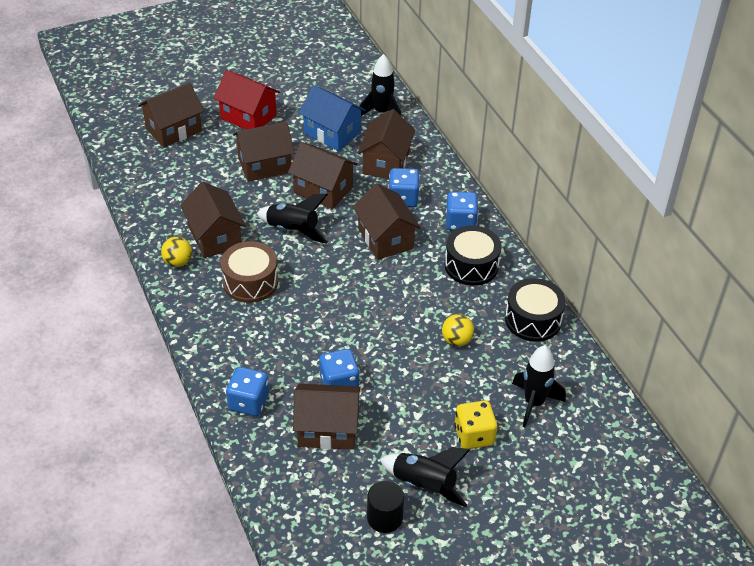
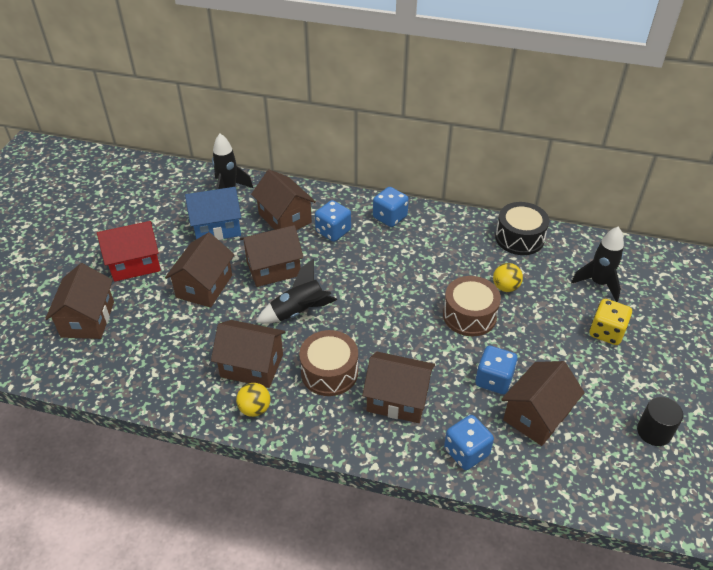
camera: 50 degrees left, 0 degrees up
brown house [353,183,421,260] -> brown house moved to [362,352,435,423]
black rocket [380,447,470,507] -> none
black drum [445,225,501,286] -> none
none -> brown drum [443,276,501,336]

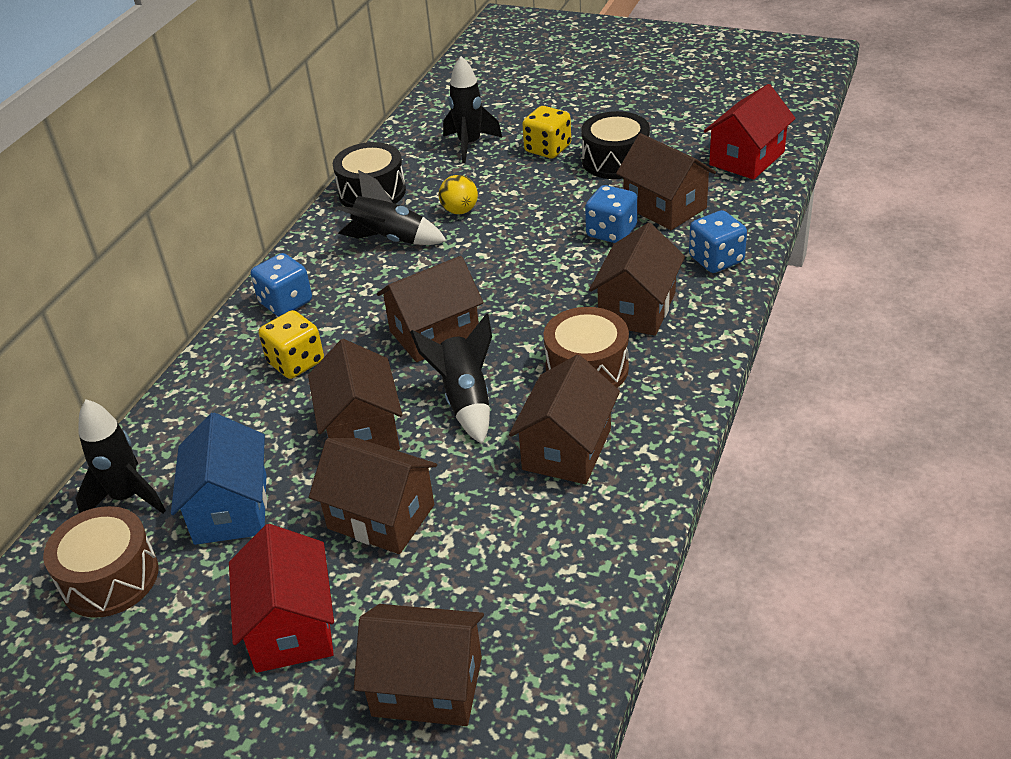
camera: 80 degrees left, 5 degrees down
yellow ball [236,383,270,417] -> none
brown house [251,169,316,230] -> brown house moved to [377,256,484,362]
blue dice [315,200,351,242] -> yellow dice [259,310,324,379]
brown drum [443,276,501,336] -> brown drum moved to [43,506,158,618]
black cylinder [637,397,683,446] -> none
none -> black rocket [337,170,447,245]
none -> black drum [581,111,650,179]
none -> red house [704,84,796,180]

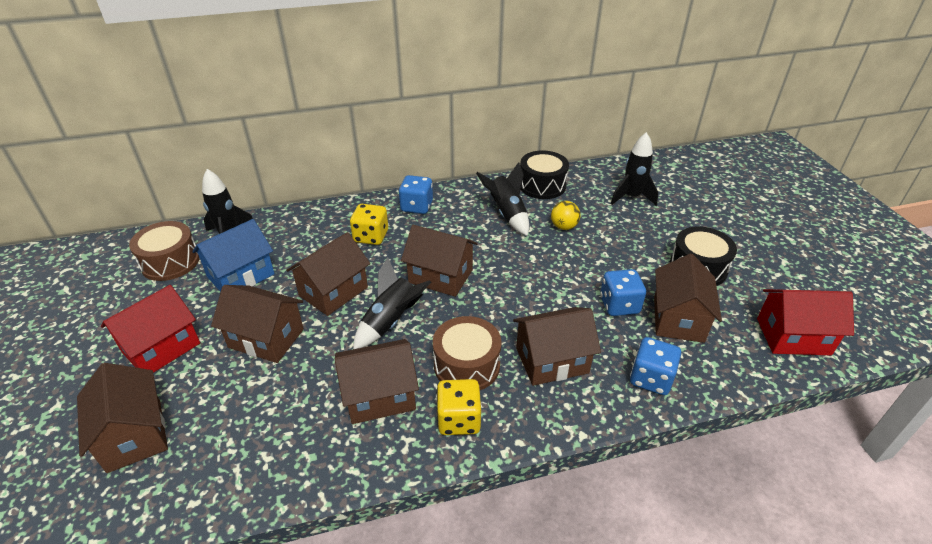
camera: 50 degrees right, 0 degrees up
brown house [309,438,437,554] -> brown house turned 60 degrees counterclockwise [211,285,304,363]
yellow dice [522,106,571,158] -> yellow dice moved to [436,379,481,435]

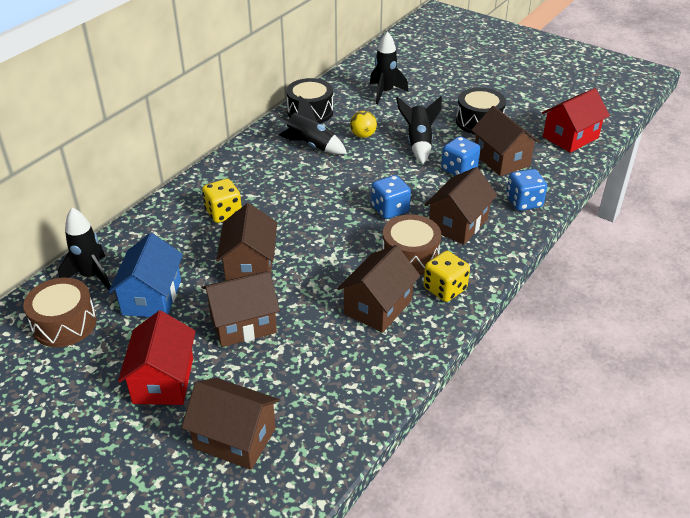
camera: 40 degrees left, 0 degrees up
black rocket [353,257,431,349] -> black rocket moved to [396,96,442,164]
blue dice [399,175,433,214] -> blue dice moved to [371,175,411,219]
brown house [401,225,478,297] -> none

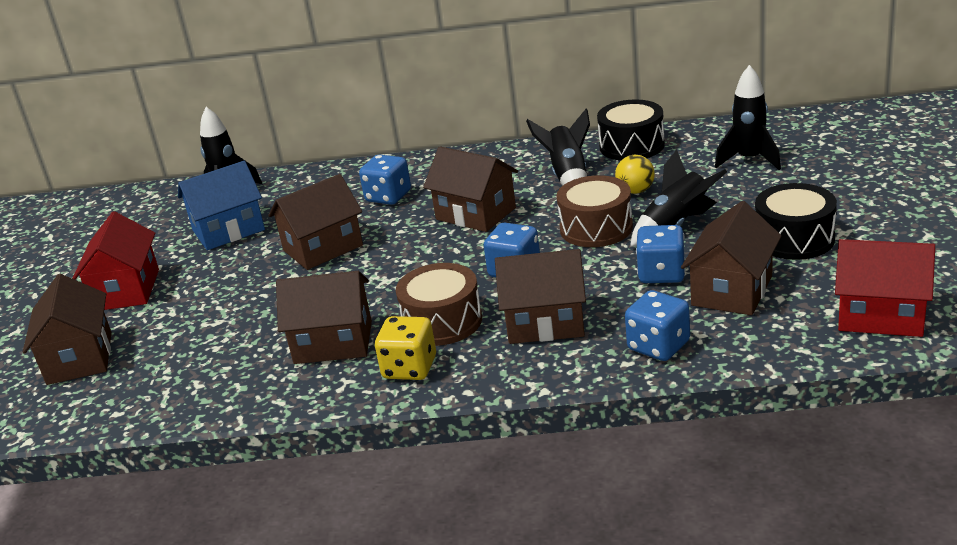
camera: 60 degrees right, 10 degrees down
brown drum [23,278,97,347] -> brown drum moved to [556,175,633,247]
red house [118,311,196,405] -> red house turned 60 degrees counterclockwise [72,211,159,310]
yellow dice [202,179,242,223] -> blue dice [359,155,411,205]
brown house [202,271,280,347] -> brown house moved to [423,146,518,232]

